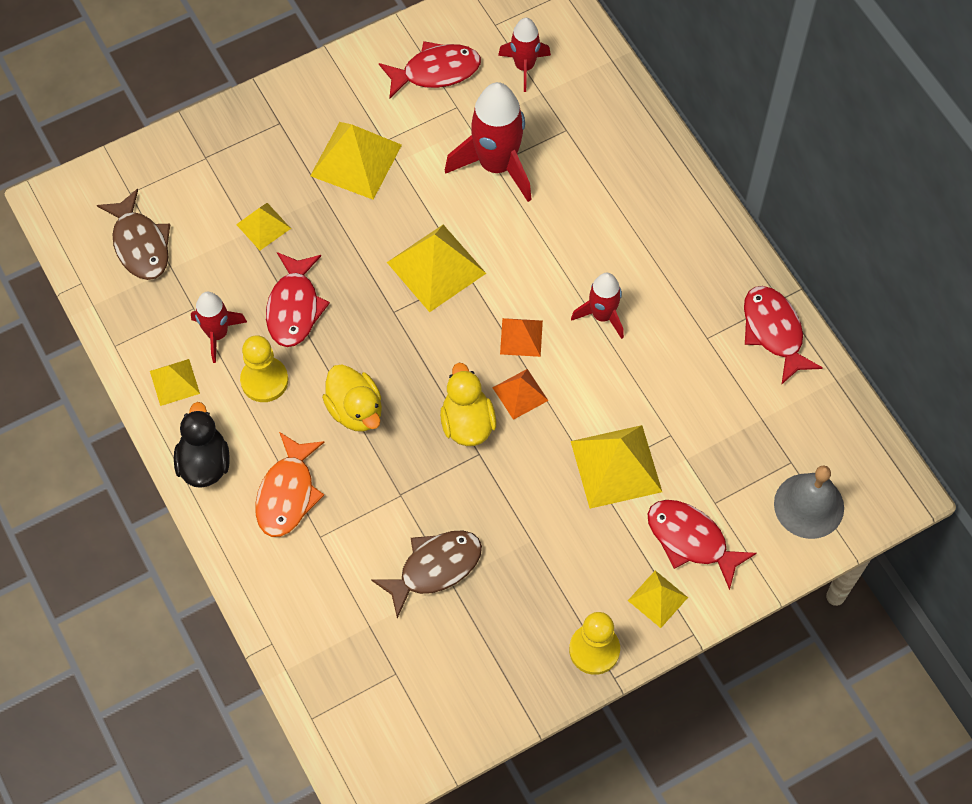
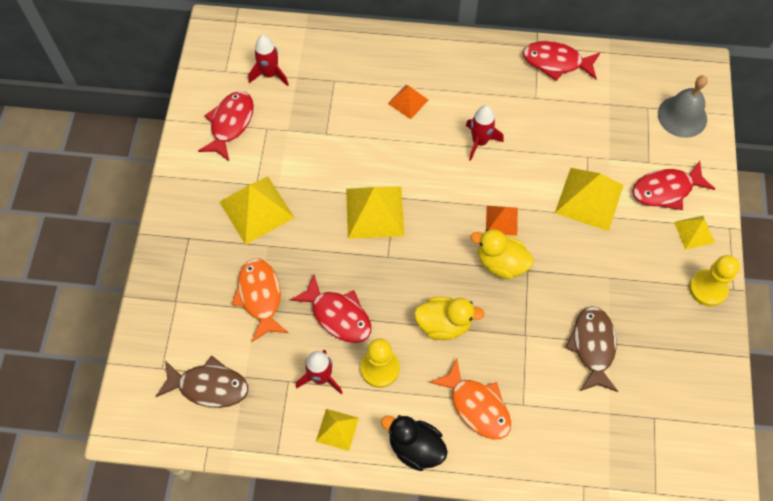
camera: 55 degrees left, 0 degrees up
yellow pyramid [236,203,291,250] -> orange fish [232,259,288,342]
red rocket [445,82,532,202] -> none
orange pyramid [500,318,543,357] -> orange pyramid moved to [388,85,428,119]

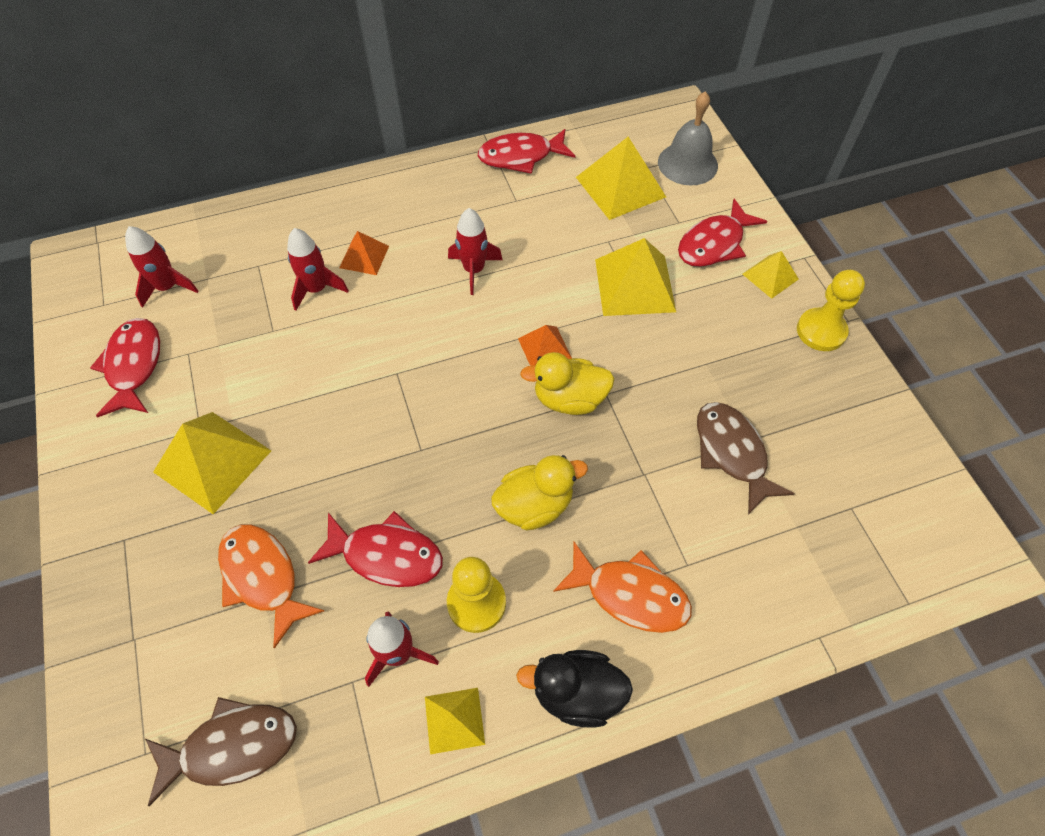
camera: 25 degrees left, 5 degrees down
yellow pyramid [346,186,404,239] -> yellow pyramid moved to [576,137,666,220]
none -> red rocket [287,228,349,311]

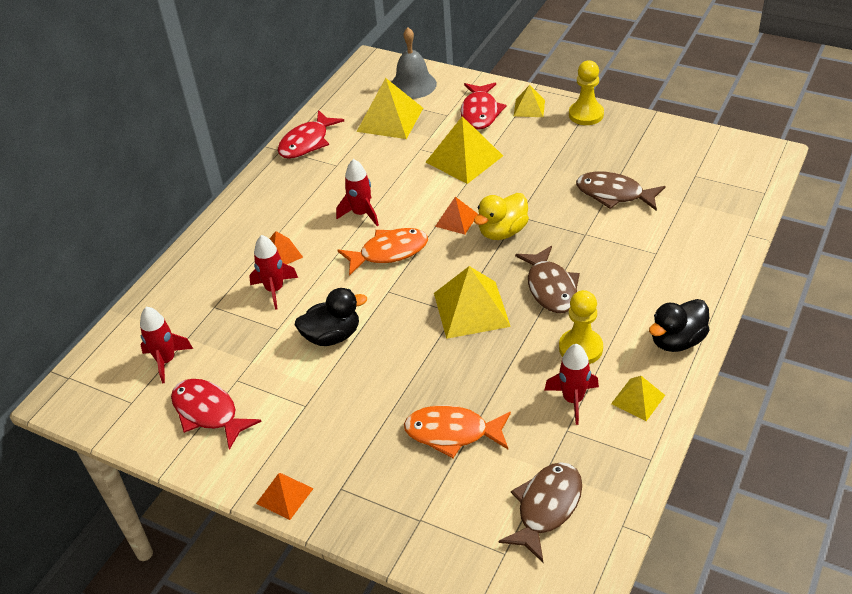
camera: 40 degrees left, 15 degrees down
yellow pyramid [153,412,271,514] -> yellow pyramid moved to [434,266,511,339]
red fish [308,511,443,587] -> none
yellow duck [491,455,588,531] -> brown fish [515,246,580,313]
orange fish [553,542,692,633] -> orange fish moved to [338,228,428,276]
none -> orange pyramid [256,473,314,520]
none -> black duck [295,288,367,346]

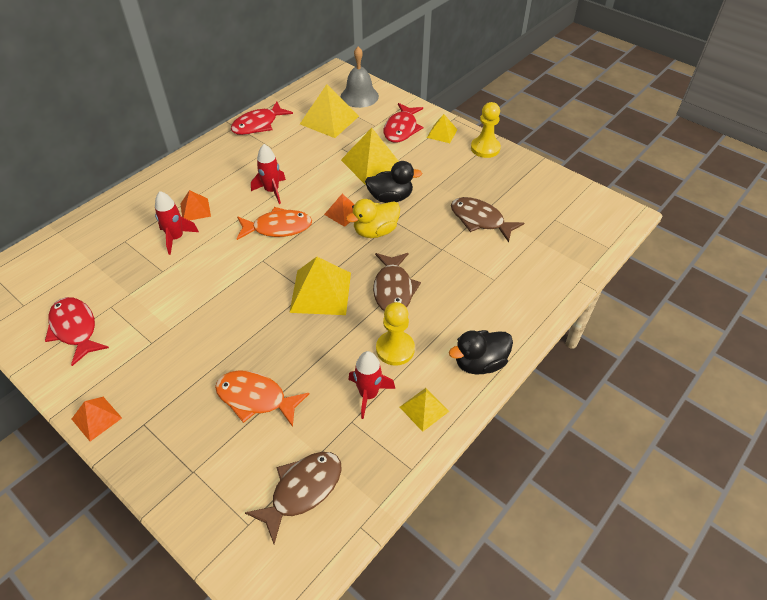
camera: 10 degrees right, 5 degrees up
red rocket [140,307,193,383] -> none
black duck [295,288,367,346] -> black duck moved to [365,161,422,203]

